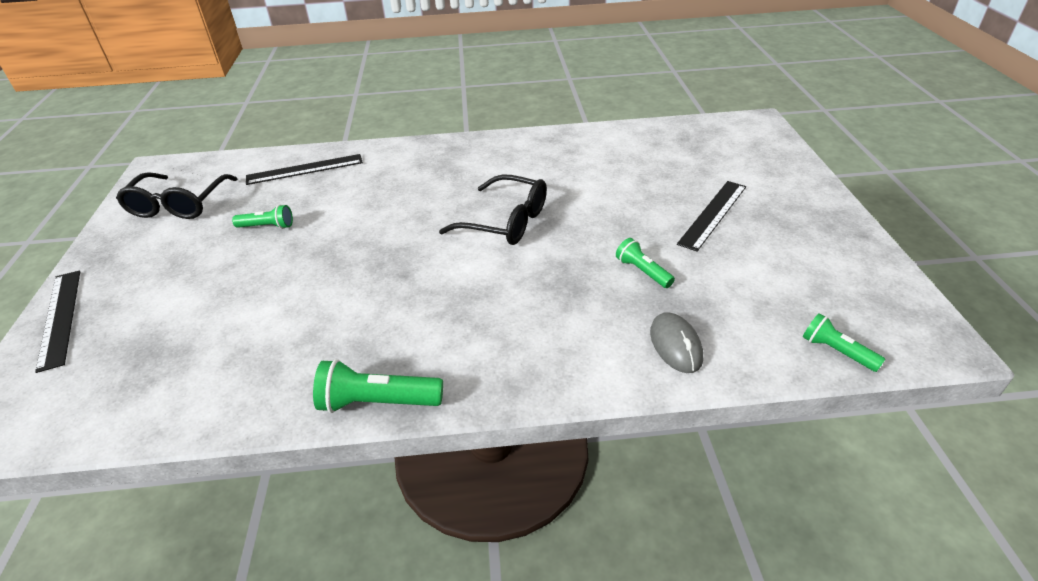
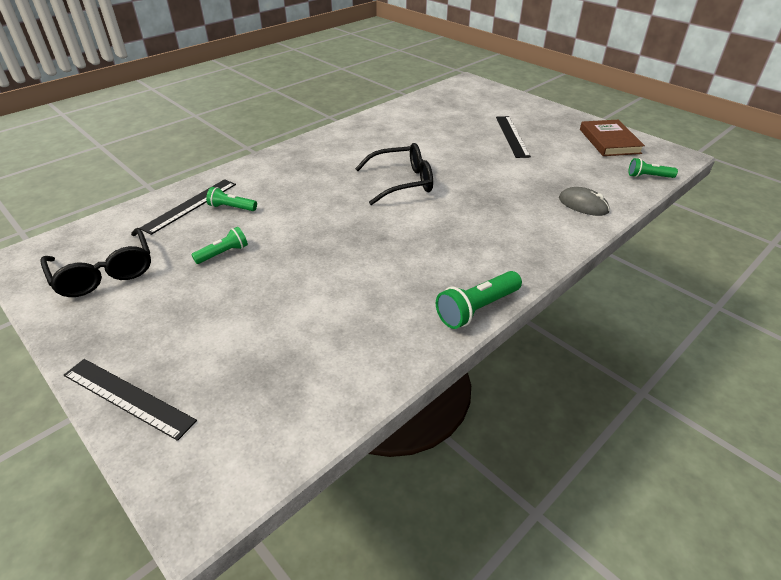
camera: 40 degrees left, 0 degrees up
green flashlight [616,238,675,288] -> green flashlight moved to [206,187,257,211]
none -> brown book [580,120,645,156]

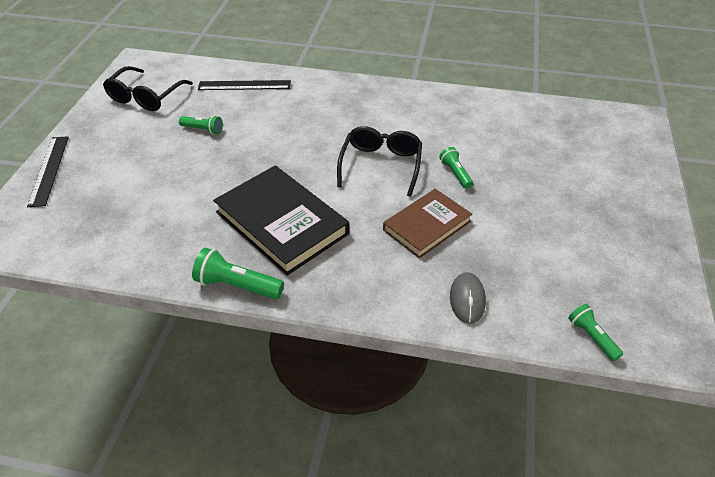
camera: 55 degrees right, 5 degrees up
green flashlight [206,187,257,211] -> green flashlight moved to [439,147,473,189]
black glasses [355,143,433,205] -> black glasses turned 120 degrees counterclockwise [337,126,422,197]
black ruler [496,116,531,158] -> none
brown book [580,120,645,156] -> brown book moved to [383,189,472,259]
none -> black book [213,166,349,276]

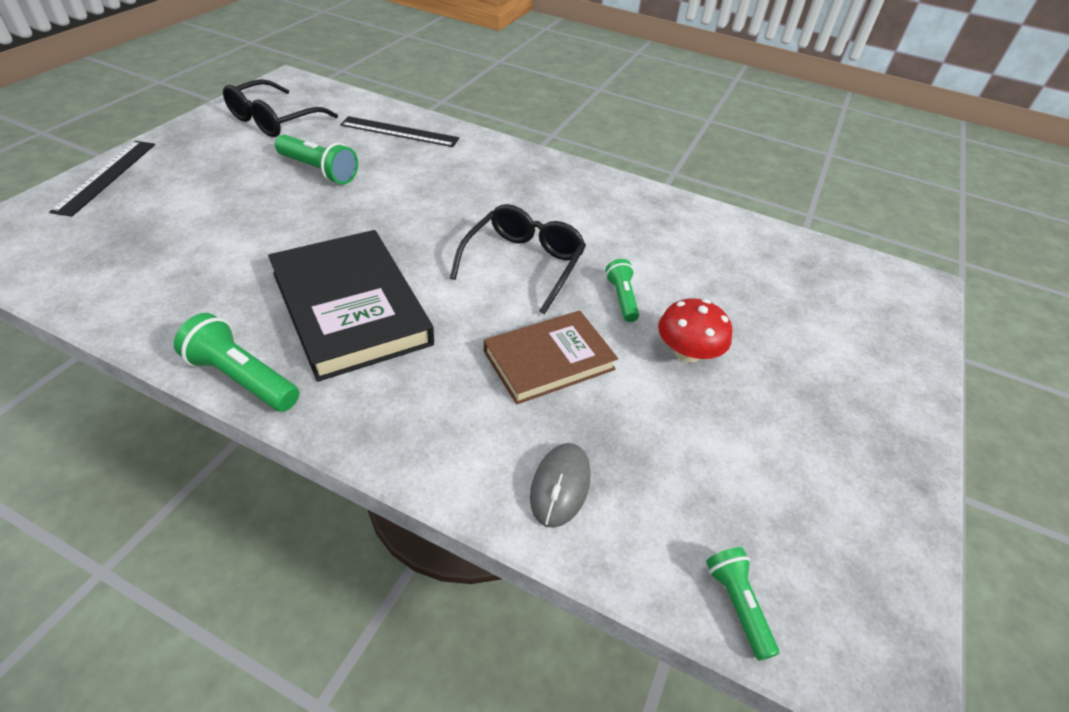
camera: 10 degrees right, 0 degrees up
green flashlight [179,115,223,134] -> green flashlight [275,135,358,184], size x1.58
none -> red mushroom [658,298,732,363]

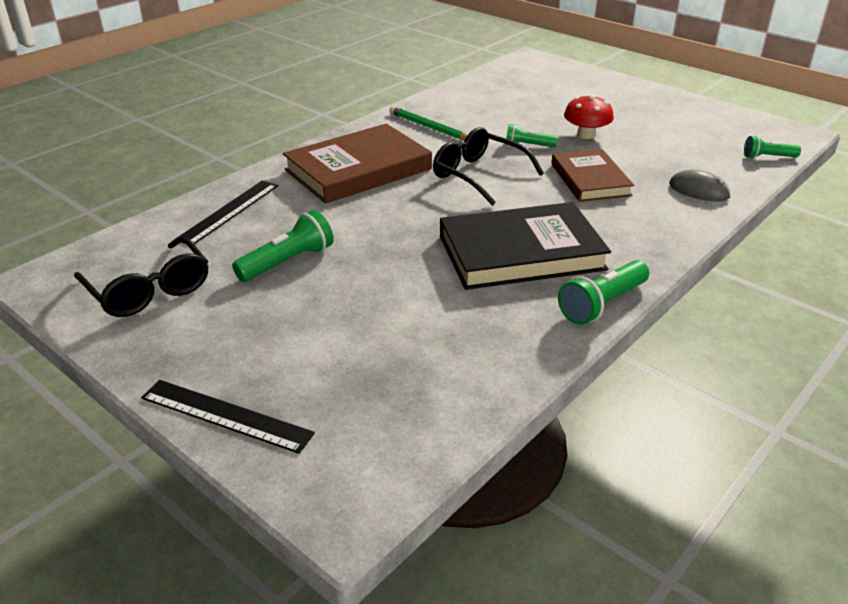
camera: 70 degrees left, 10 degrees down
none -> brown book [283,124,432,203]
none -> green pencil [389,106,468,140]

